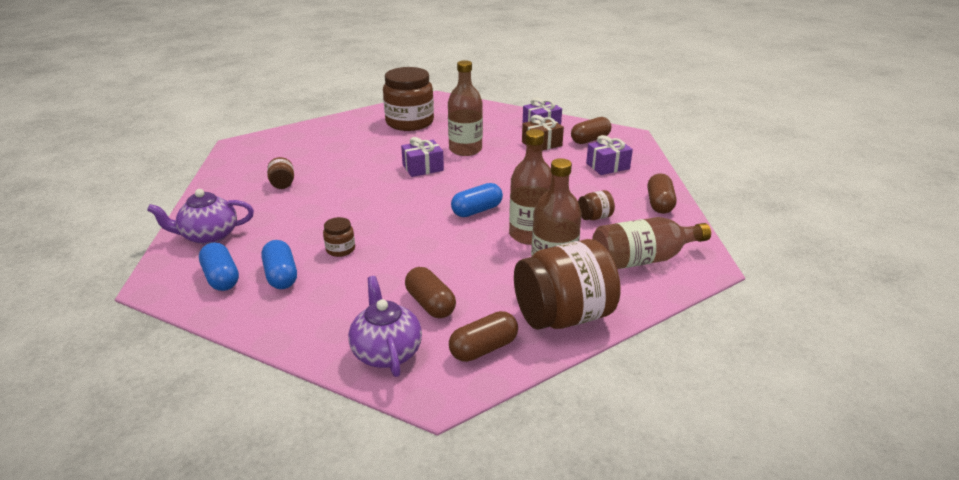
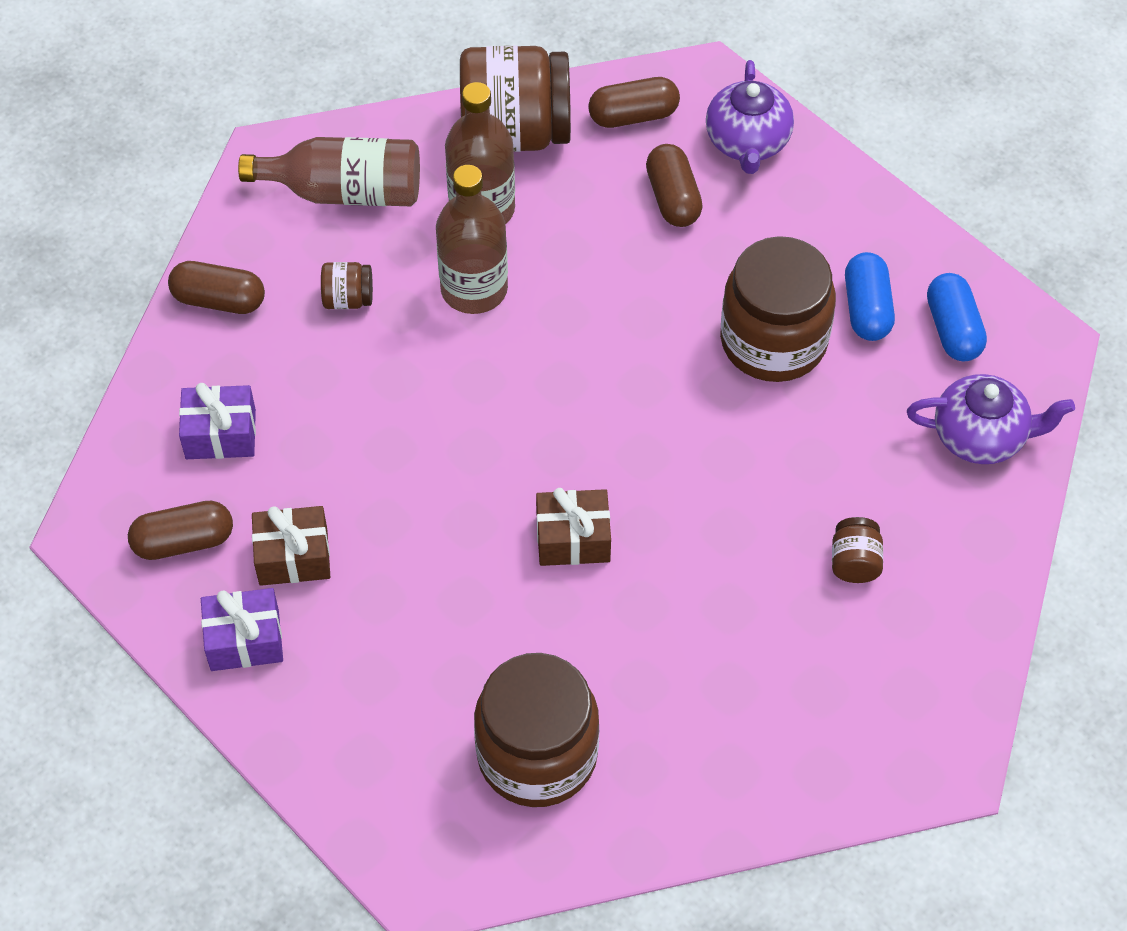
camera: 160 degrees left, 25 degrees up
brown jar [323,217,355,257] -> brown jar [720,236,836,382], size x2.31
purple gift [401,137,444,177] -> brown gift [536,488,611,566]
brown bottle [448,60,483,156] -> none
blue capsule [451,183,503,217] -> none
brown capsule [648,174,676,214] -> brown capsule turned 75 degrees clockwise [168,261,265,314]

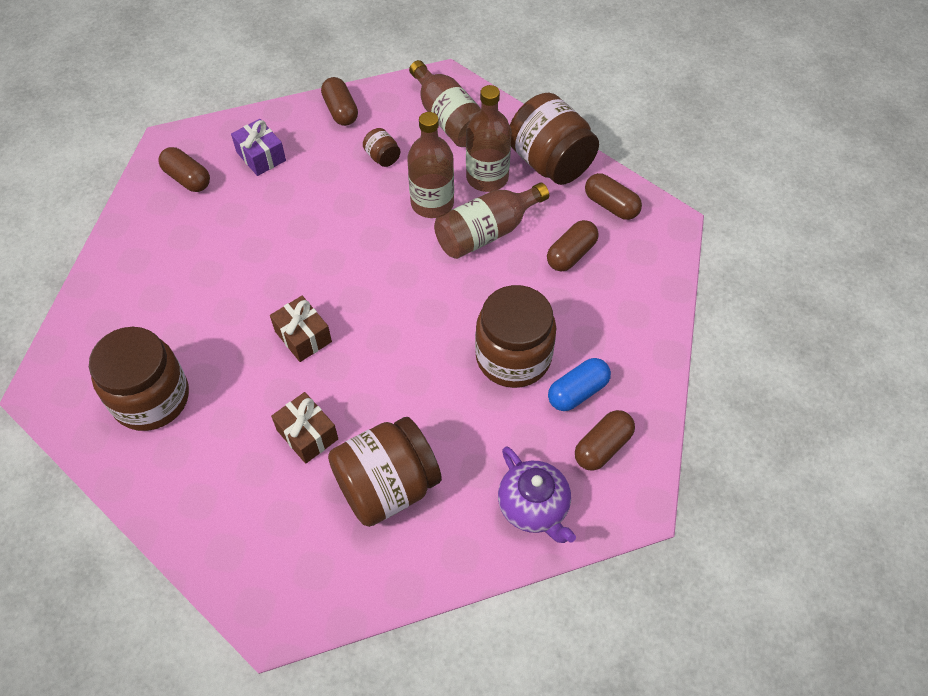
camera: 55 degrees right, 0 degrees up
purple gift [201,588,283,671] -> none
brown gift [252,506,330,586] -> brown gift moved to [271,392,338,464]
purple teapot [706,60,794,174] -> none
brown jar [832,517,883,583] -> brown jar [328,417,442,527], size x2.31
blue capsule [927,273,987,362] -> brown capsule [575,410,635,471]
none -> brown bottle [434,183,549,259]

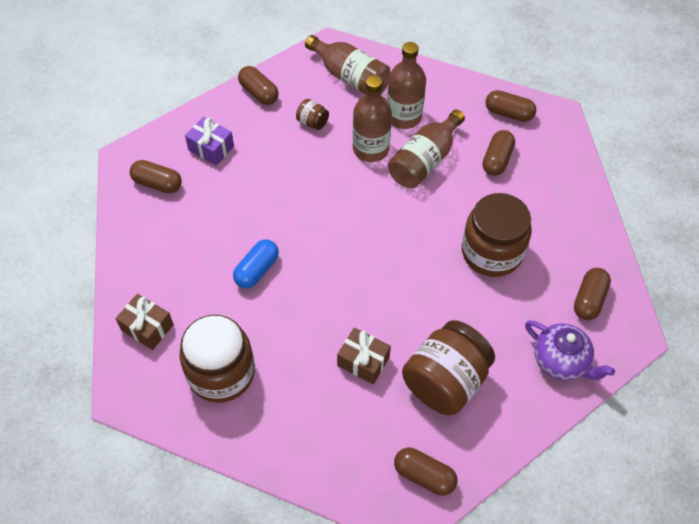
camera: 20 degrees left, 0 degrees up
brown gift [270,296,332,362] -> brown gift moved to [115,294,174,350]
brown jar [510,93,599,185] -> none
blue capsule [548,358,611,411] -> blue capsule moved to [233,239,279,288]
none -> brown capsule [394,448,457,496]

